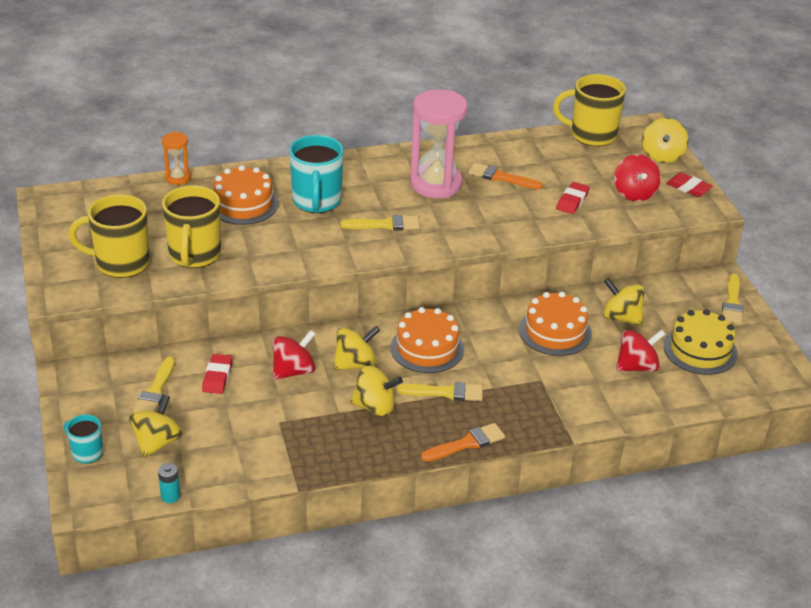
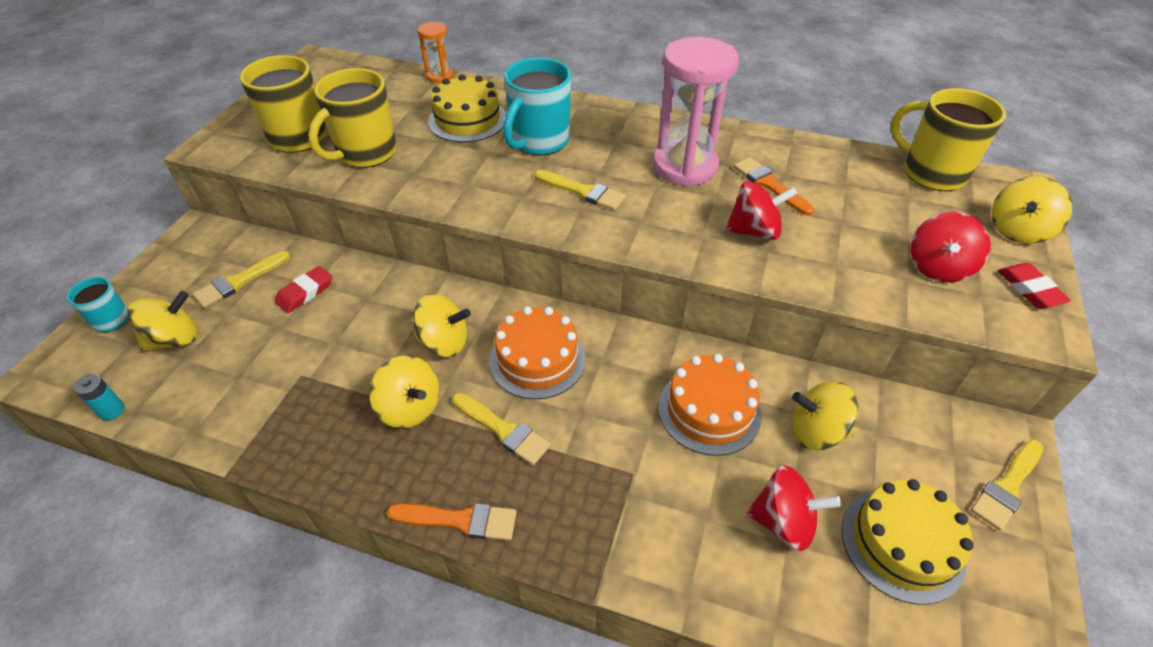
camera: 35 degrees right, 10 degrees up
orange cake [214,165,279,225] -> yellow cake [428,74,506,142]
red spinning top [273,330,316,380] -> red spinning top moved to [725,181,798,240]
red eraser [556,182,590,214] -> none
yellow spinning top [603,278,645,326] -> yellow spinning top turned 60 degrees counterclockwise [792,382,858,450]

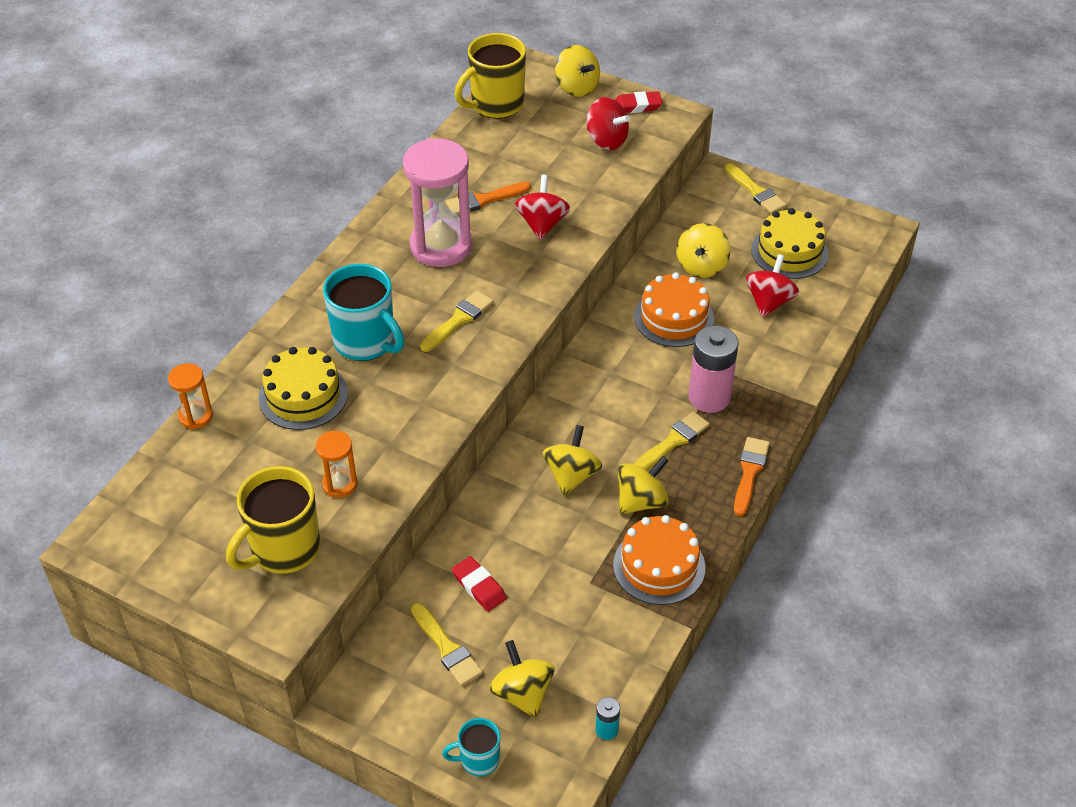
camera: 80 degrees left, 0 degrees up
yellow mug [308,68,397,168] -> orange hourglass [316,431,357,498]
orange cake [489,306,586,399] -> orange cake moved to [613,515,705,605]
none -> pink battery [688,325,739,413]

